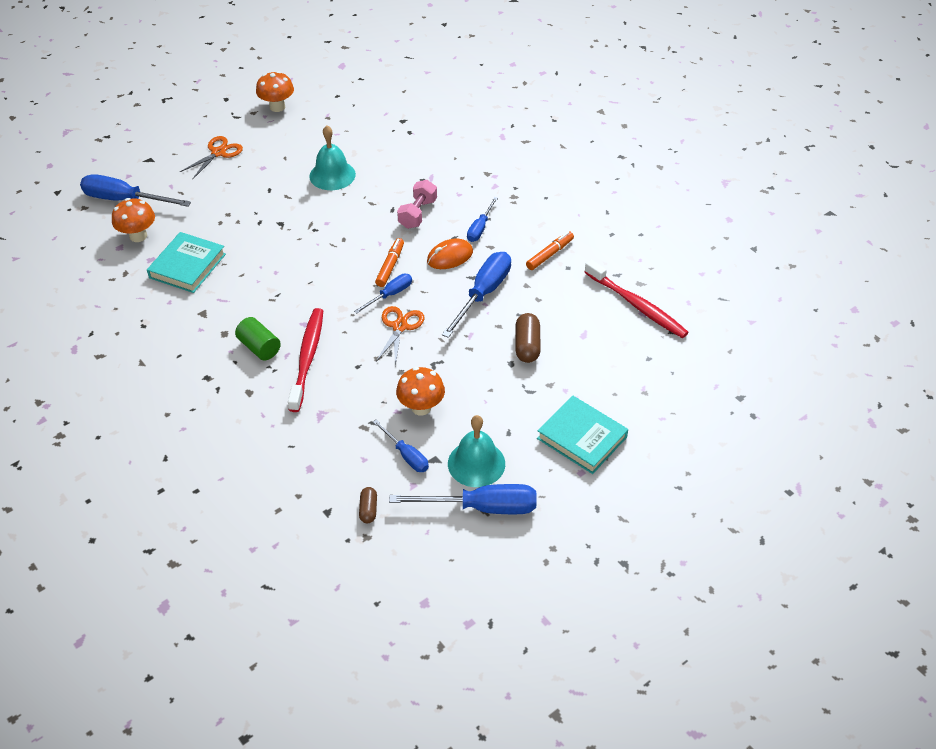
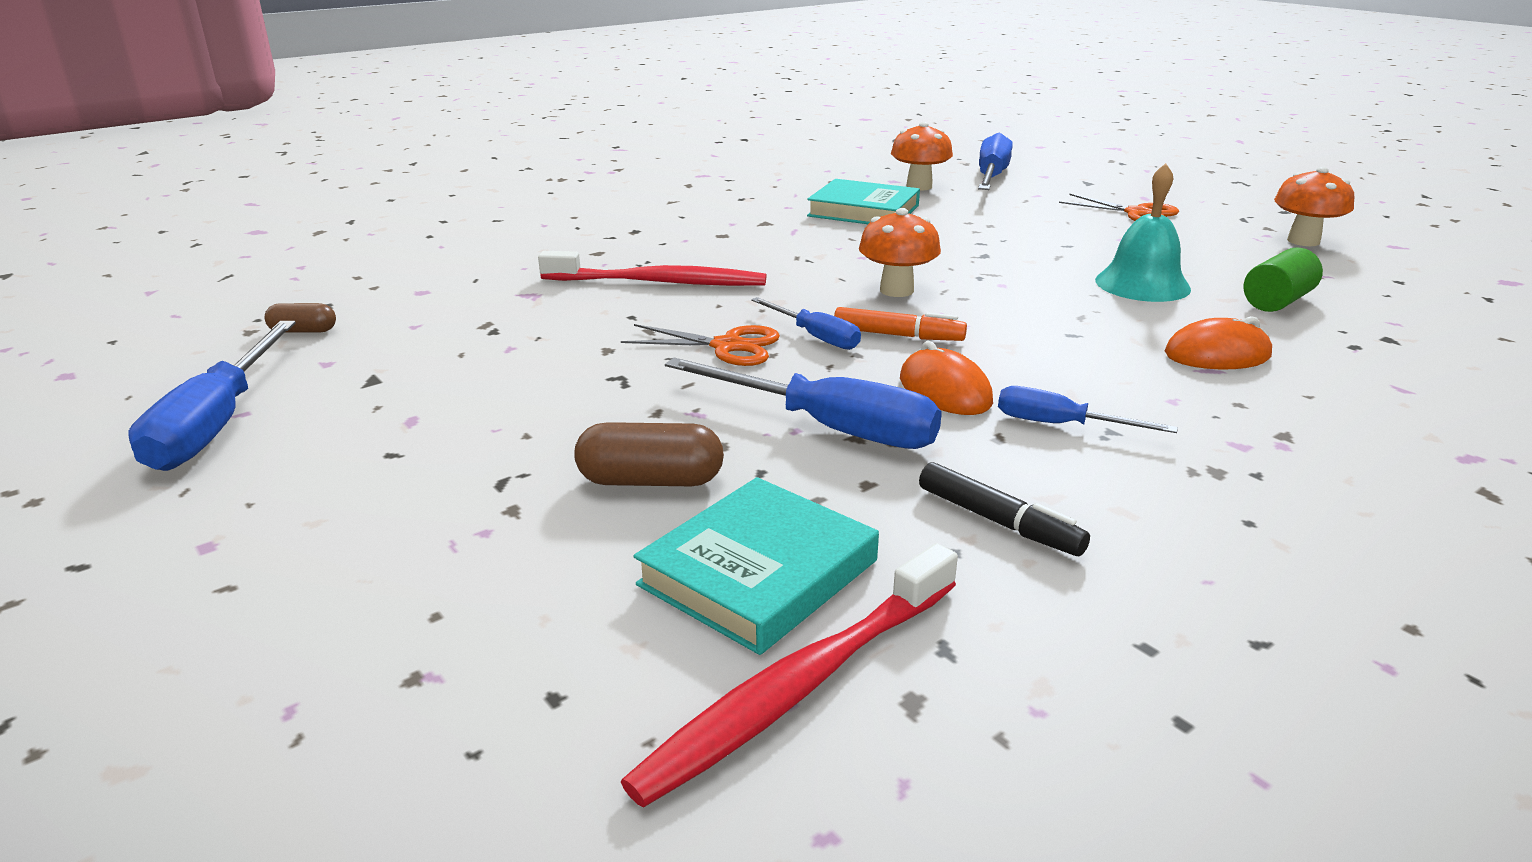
camera: 90 degrees right, 20 degrees down
green cylinder [235,317,281,360] -> green cylinder moved to [1244,248,1323,312]
blue screwdriver [373,419,429,472] -> none
orange mushroom [396,367,445,416] -> orange mushroom moved to [859,208,941,297]
pink dumbbell [397,180,437,229] -> none
turquoise bell [448,415,505,487] -> none
orange marker [526,231,574,270] -> black marker [919,462,1090,556]
turquoise book [537,396,628,474] -> turquoise book moved to [633,477,879,655]
none -> orange mouse [1165,316,1272,369]

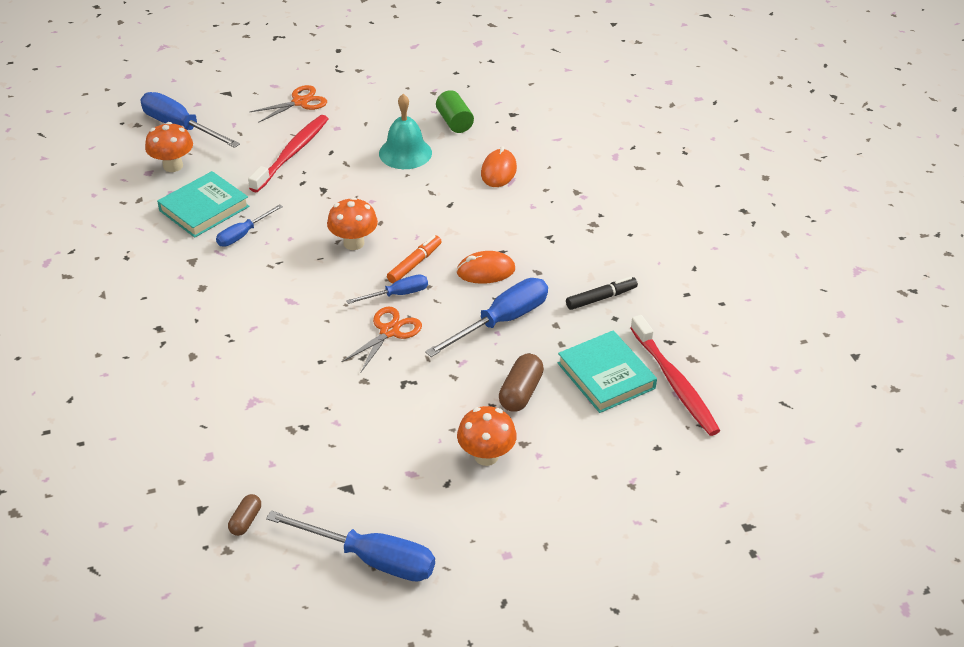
camera: 70 degrees left, 15 degrees up
red toothbrush [538,251,766,286] -> red toothbrush moved to [248,115,328,192]
blue screwdriver [998,386,1178,433] -> blue screwdriver moved to [216,204,283,247]
orange mushroom [1274,167,1354,246] -> orange mushroom moved to [457,406,517,466]

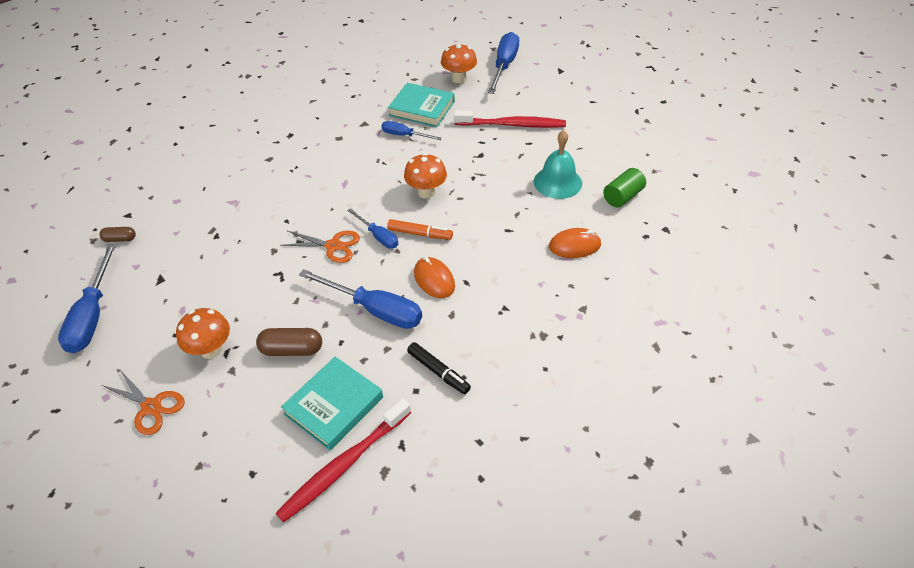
camera: 70 degrees right, 5 degrees up
orange scissors [250,85,327,123] -> orange scissors moved to [101,370,185,435]

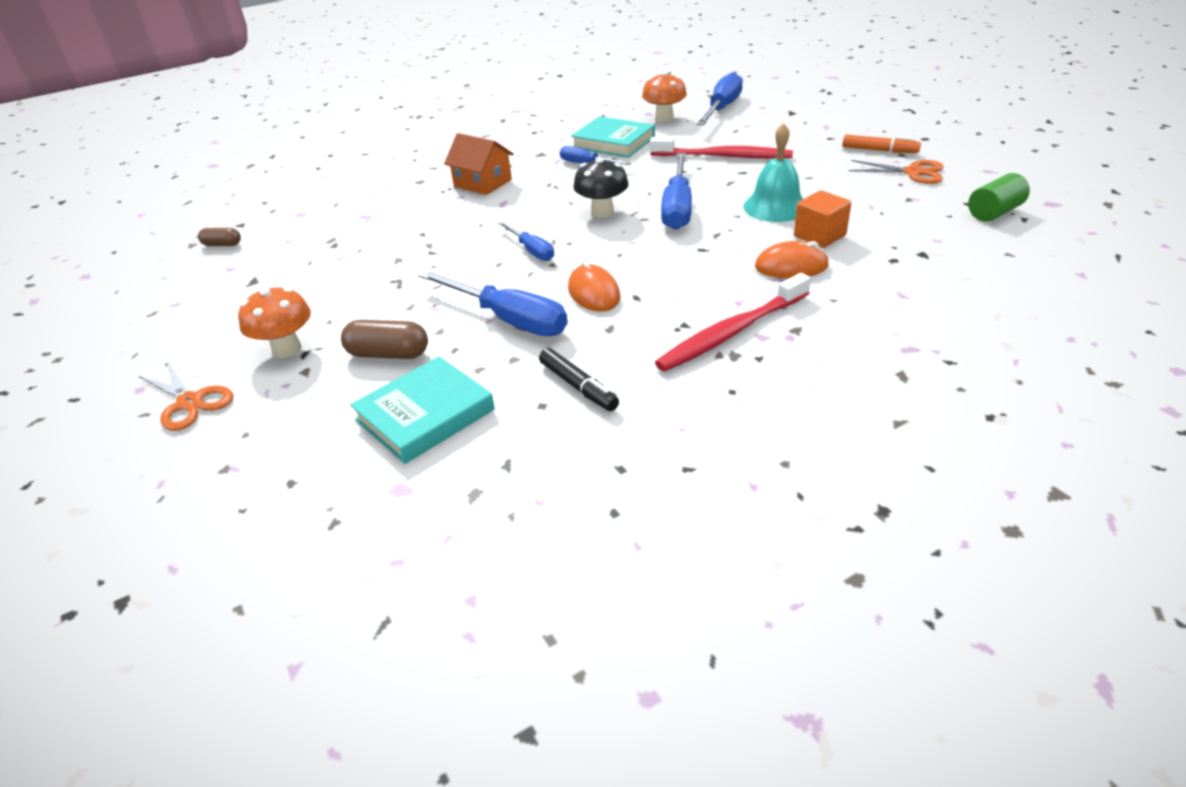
camera: 10 degrees right, 10 degrees down
blue screwdriver [58,243,117,353] -> blue screwdriver moved to [661,153,692,230]
red toothbrush [275,398,411,523] -> red toothbrush moved to [655,273,811,372]
orange scissors [280,230,360,263] -> orange scissors moved to [849,160,944,184]
orange marker [387,219,453,240] -> orange marker moved to [842,135,921,153]
orange mushroom [404,153,447,199] -> black mushroom [573,157,629,218]
green cylinder [603,168,646,208] -> green cylinder moved to [968,173,1030,222]
none -> orange house [444,133,514,195]
none -> orange cube [794,190,851,248]

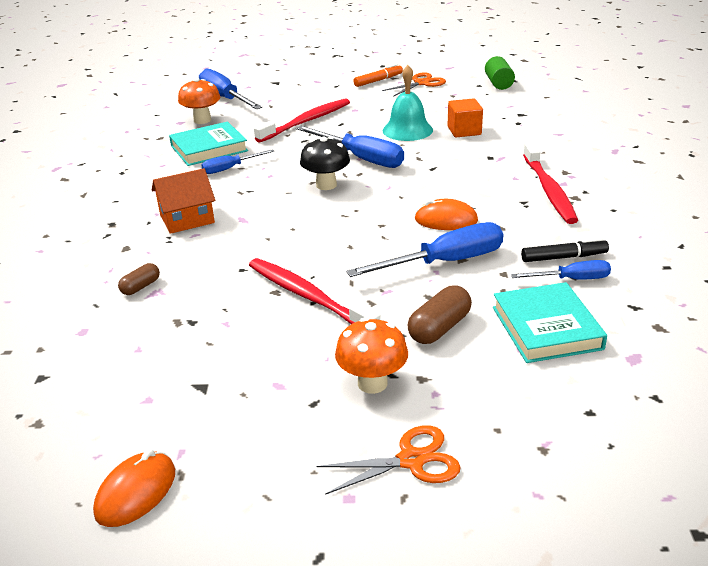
camera: 60 degrees left, 5 degrees down
brown capsule [198,228,241,246] -> brown capsule moved to [118,263,160,295]
blue screwdriver [498,221,554,261] -> blue screwdriver moved to [511,260,611,280]
orange mouse [755,241,829,278] -> orange mouse moved to [93,450,175,527]
none -> red toothbrush [249,258,381,324]

